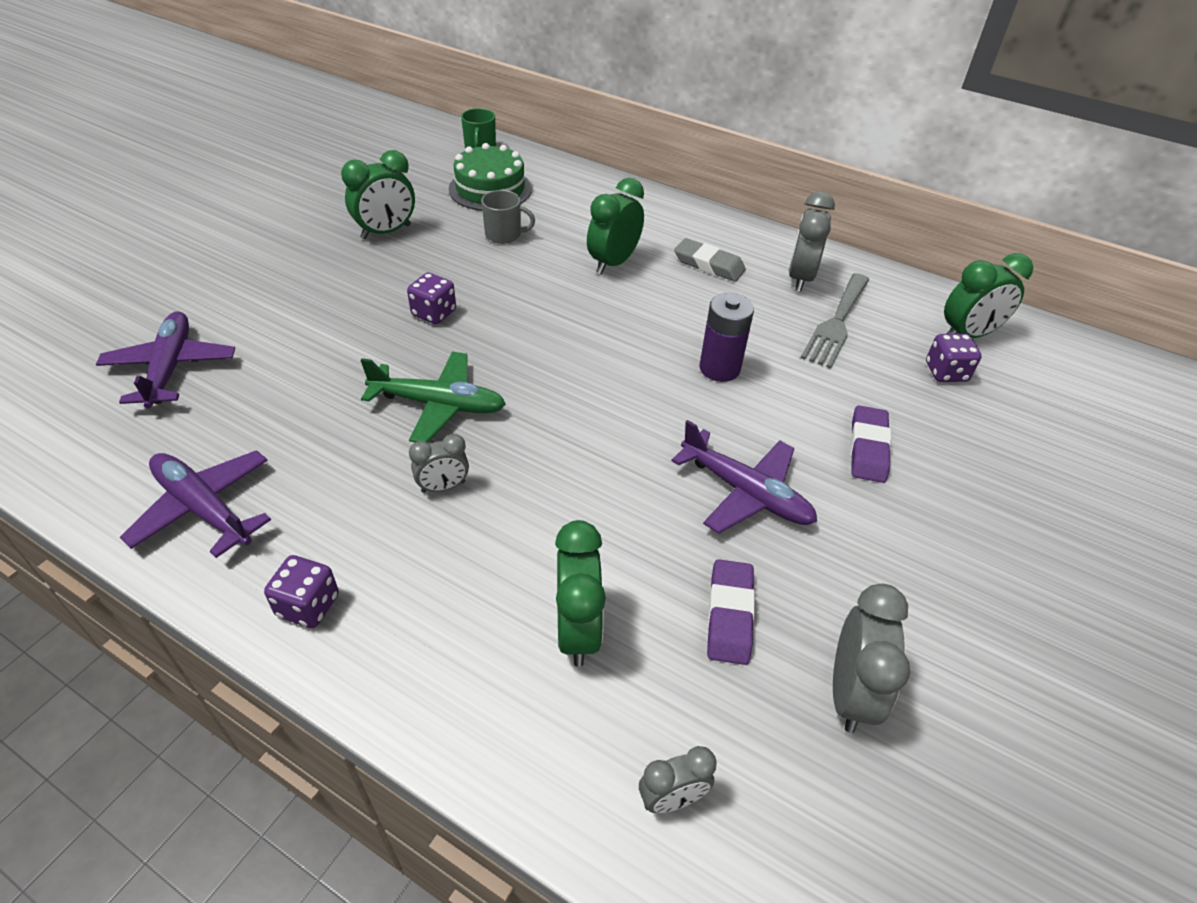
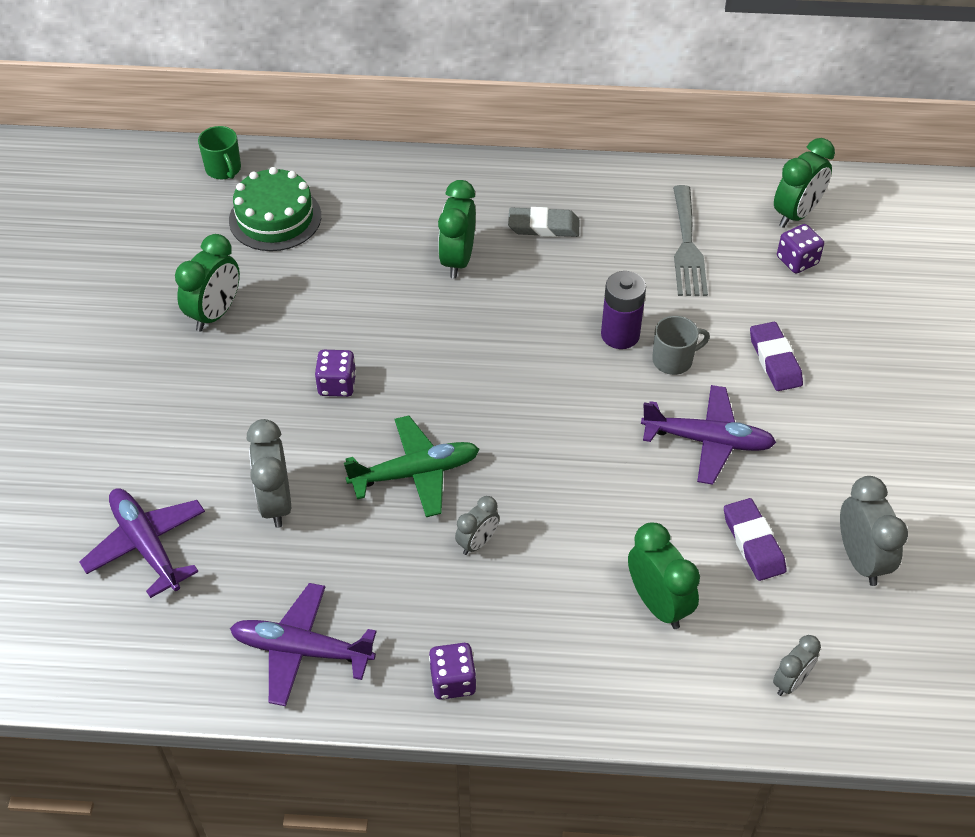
camera: 25 degrees left, 5 degrees up
grey mug [481,190,535,244] -> grey mug moved to [652,316,710,375]
grey clock [789,191,835,292] -> grey clock moved to [247,419,291,528]

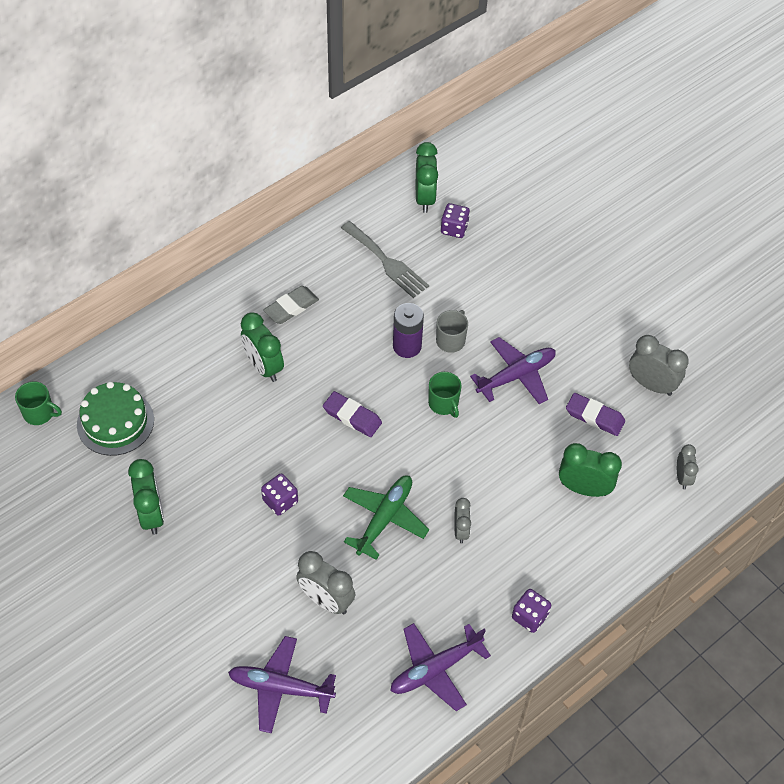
camera: 45 degrees left, 5 degrees up
purple eraser [750,322,803,391] -> purple eraser moved to [323,391,382,437]
none -> green mug [428,372,462,418]

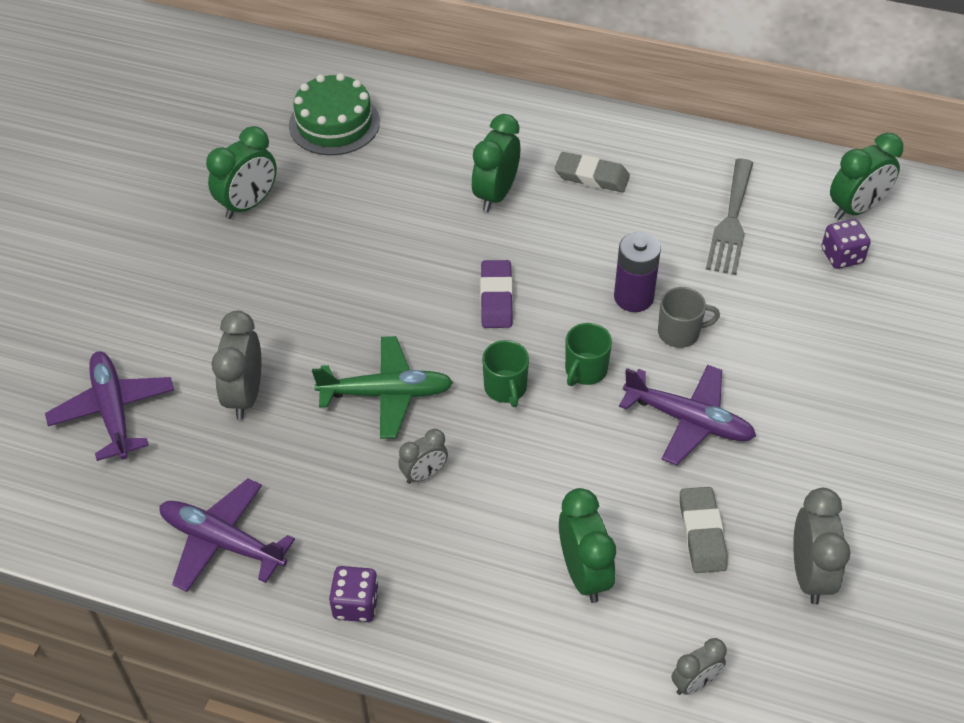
camera: 60 degrees right, 5 degrees down
green mug [15,382,62,425] -> green mug moved to [482,340,529,407]
purple dice [261,473,298,516] -> none
purple eraser [566,393,625,436] -> grey eraser [680,487,728,573]

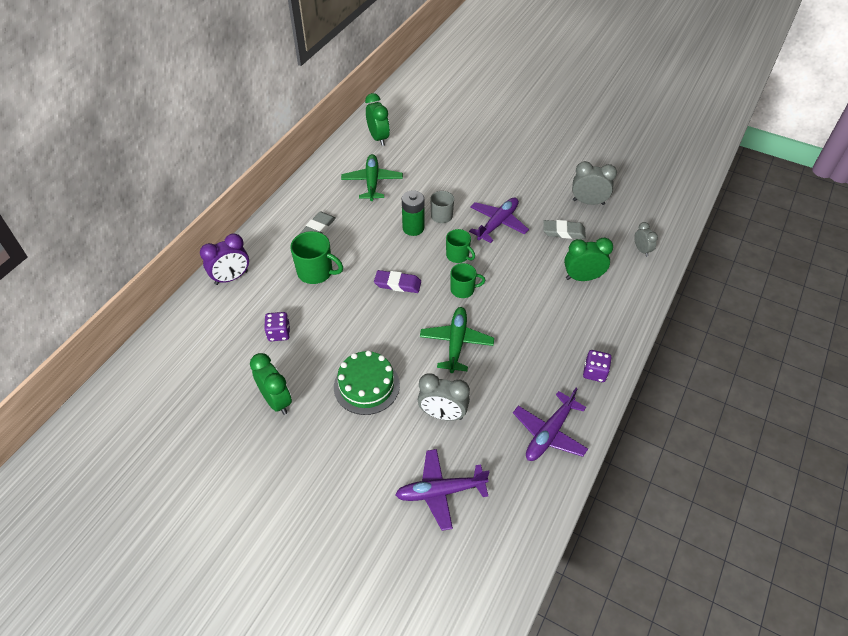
camera: 80 degrees left, 0 degrees up
green cake [289,73,380,155] -> green cake moved to [334,350,400,415]
grey clock [398,429,448,484] -> none
green clock [471,114,520,212] -> green mug [290,231,343,284]
purple battery [614,232,661,312] -> green battery [402,190,424,236]
grey fork [706,159,753,275] -> green plane [341,154,403,201]
purple dice [821,219,871,269] -> purple dice moved to [264,312,290,341]
none -> purple clock [200,233,249,285]

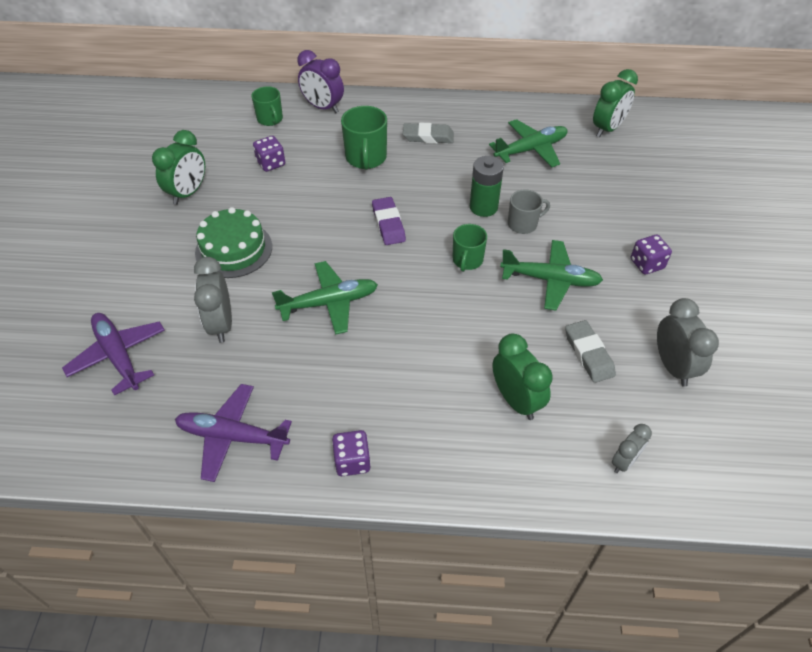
camera: 65 degrees right, 0 degrees up
green mug [450,263,485,298] -> green mug moved to [252,86,283,126]
purple plane [469,197,529,243] -> green plane [500,240,603,310]
none -> purple dice [631,235,672,274]

